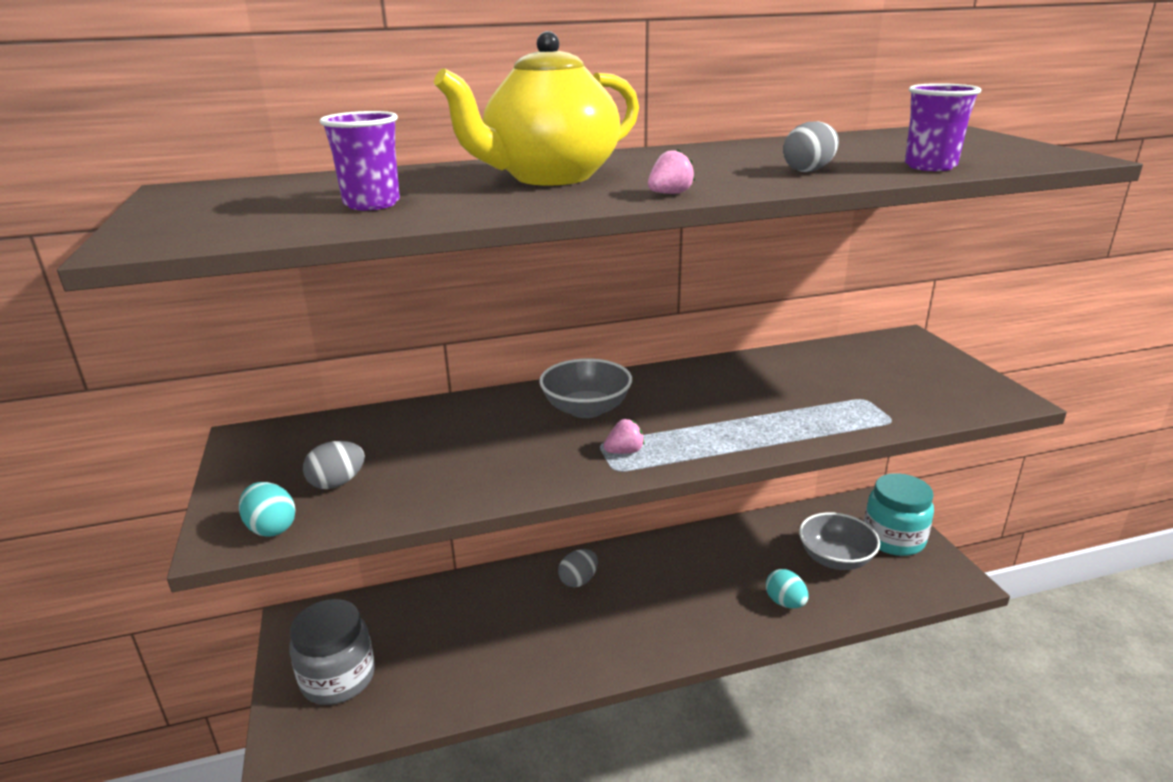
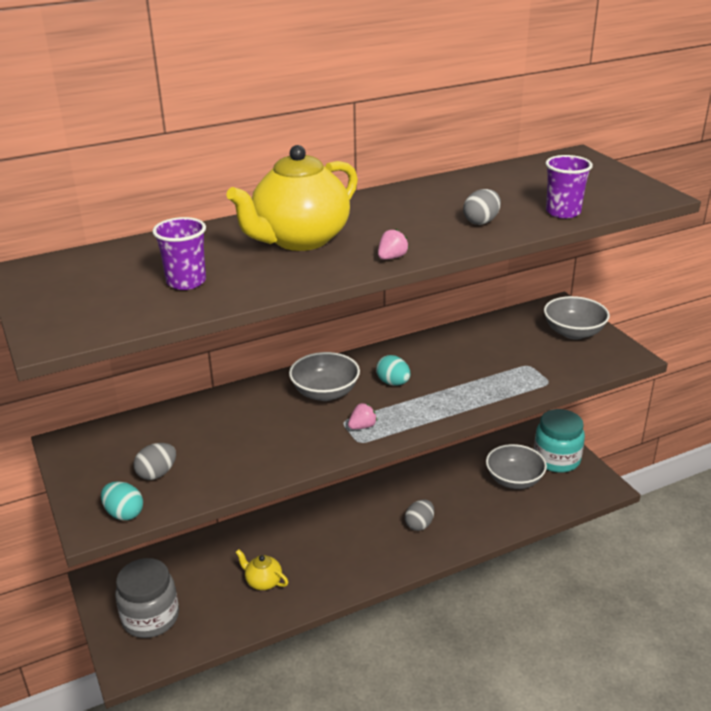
camera: 10 degrees left, 5 degrees up
grey egg [558,549,598,588] -> grey egg moved to [405,499,434,531]
turquoise egg [766,569,809,608] -> turquoise egg moved to [376,355,411,385]
none -> yellow teapot [235,549,288,590]
none -> grey bowl [544,296,610,340]

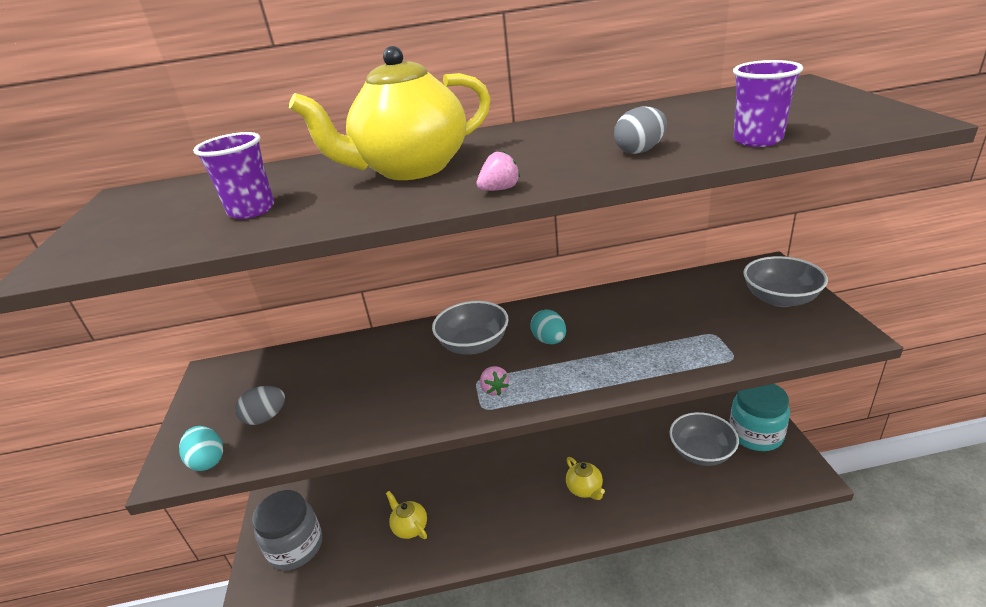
camera: 20 degrees right, 0 degrees up
pink strawberry [348,403,377,429] -> pink strawberry turned 90 degrees clockwise [480,366,509,396]
grey egg [405,499,434,531] -> yellow teapot [566,457,605,500]

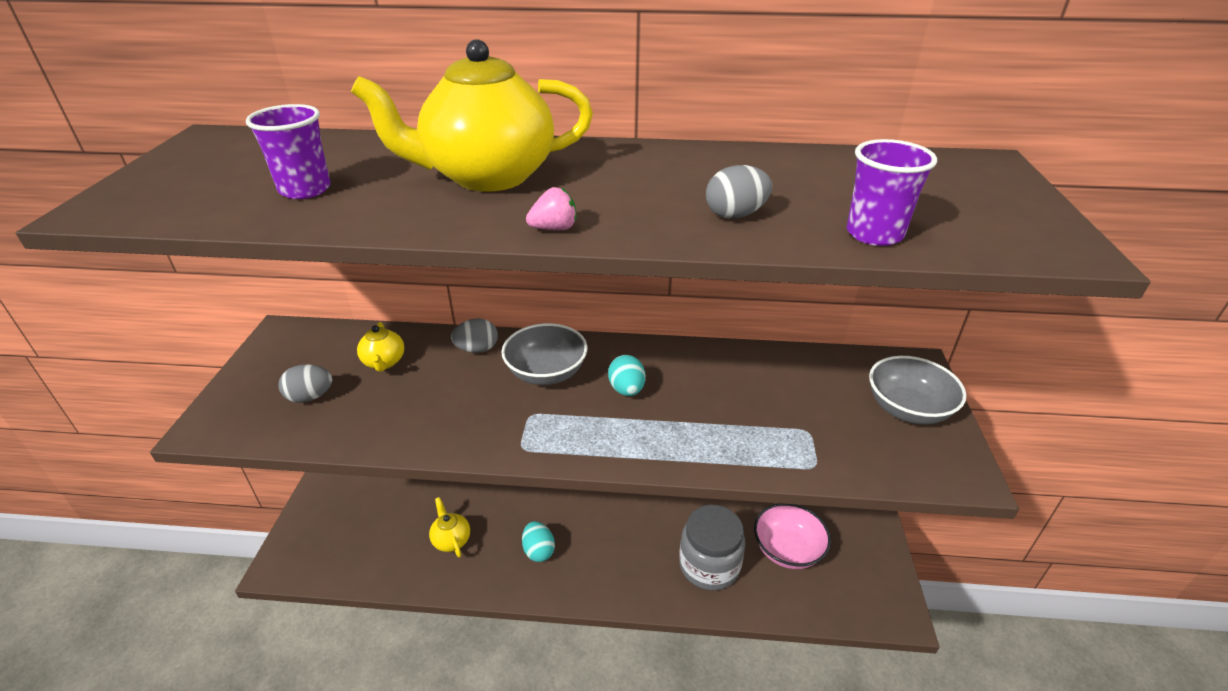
camera: 10 degrees right, 5 degrees up
turquoise egg [179,426,223,471] -> turquoise egg moved to [522,521,555,562]
grey jar [252,490,322,570] -> grey jar moved to [679,505,745,590]
pink strawberry [480,366,509,396] -> none
yellow teapot [566,457,605,500] -> yellow teapot moved to [357,322,404,372]
grey bowl [669,412,739,466] -> pink bowl [754,503,831,569]
turquoise jar [730,384,790,451] -> none
none -> grey egg [451,318,498,353]

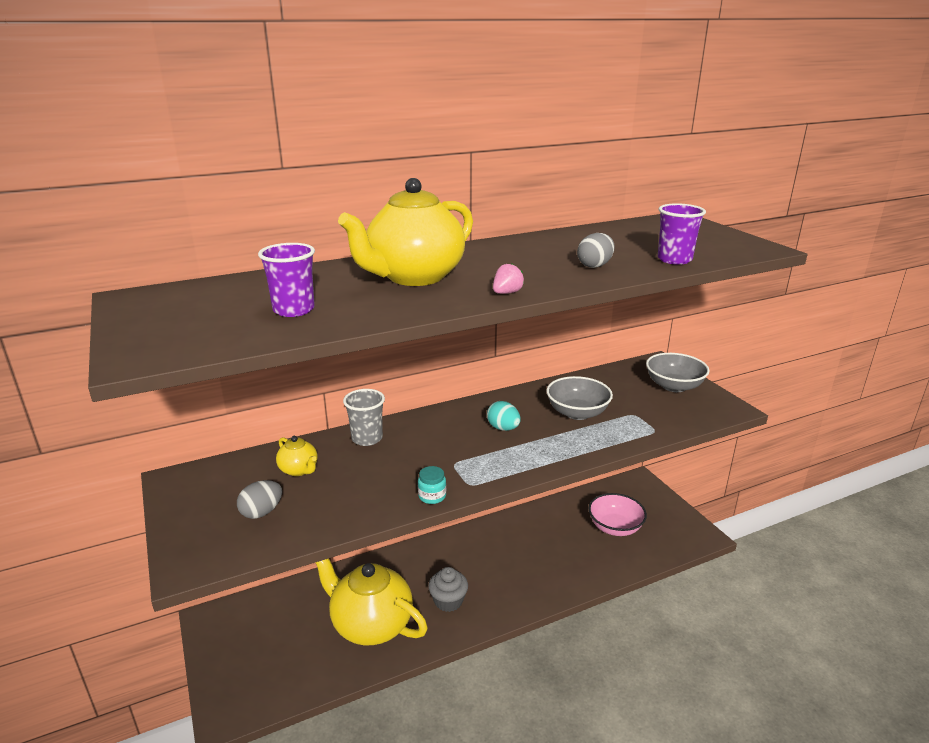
camera: 30 degrees left, 10 degrees down
yellow teapot [429,497,470,558] -> yellow teapot [315,558,428,645], size x2.22
grey egg [451,318,498,353] -> grey cup [343,389,385,446]
grey bowl [501,323,588,385] -> grey bowl moved to [546,376,613,420]
turquoise egg [522,521,555,562] -> grey cupcake [428,567,468,612]
grey jar [679,505,745,590] -> none
none -> turquoise jar [418,466,446,504]

